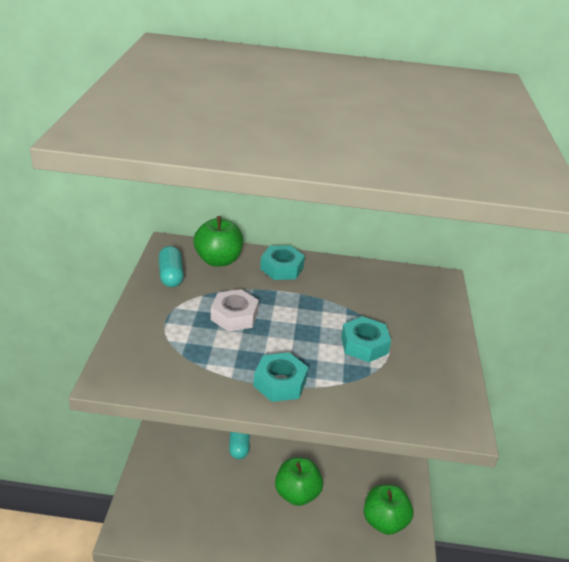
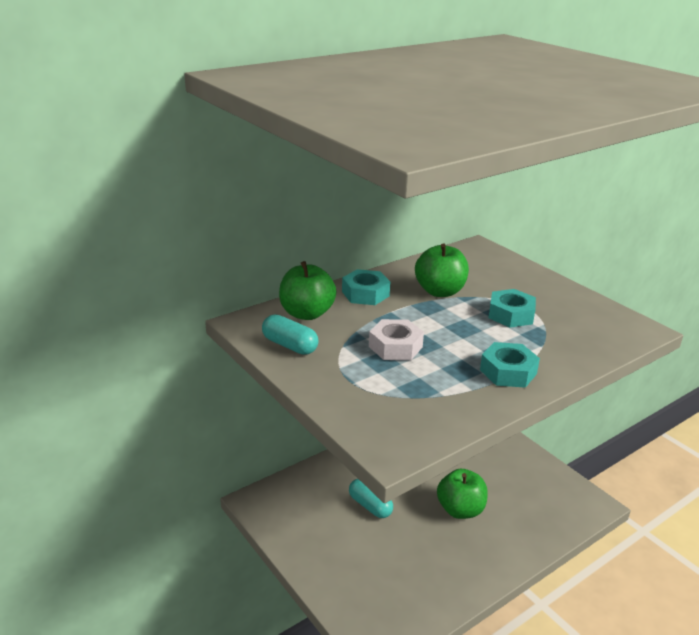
camera: 40 degrees left, 5 degrees down
green apple [364,484,413,535] -> green apple moved to [415,243,469,297]

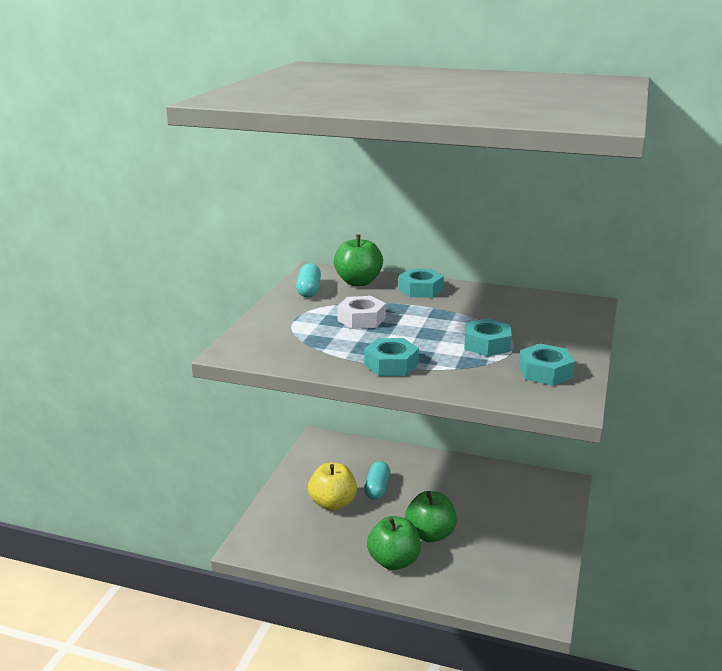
camera: 55 degrees right, 5 degrees down
green apple [415,243,469,297] -> green apple moved to [367,516,421,570]
none -> yellow apple [308,463,357,511]
none -> turquoise nut [519,344,575,386]

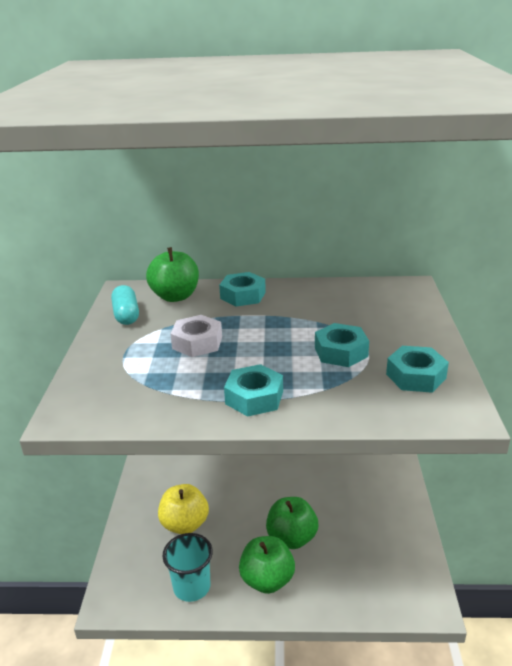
camera: 15 degrees left, 5 degrees up
turquoise capsule [364,461,390,500] -> none
none -> turquoise cup [162,533,213,602]

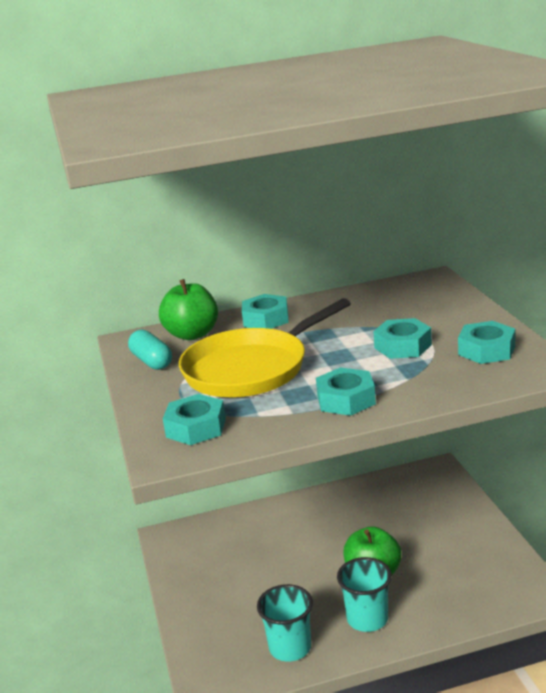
camera: 15 degrees left, 5 degrees down
yellow apple [158,484,209,534] -> none
white nut [170,315,222,357] -> yellow pan [179,298,351,398]
green apple [239,536,295,594] -> turquoise cup [337,557,392,632]
none -> turquoise nut [163,394,226,445]

